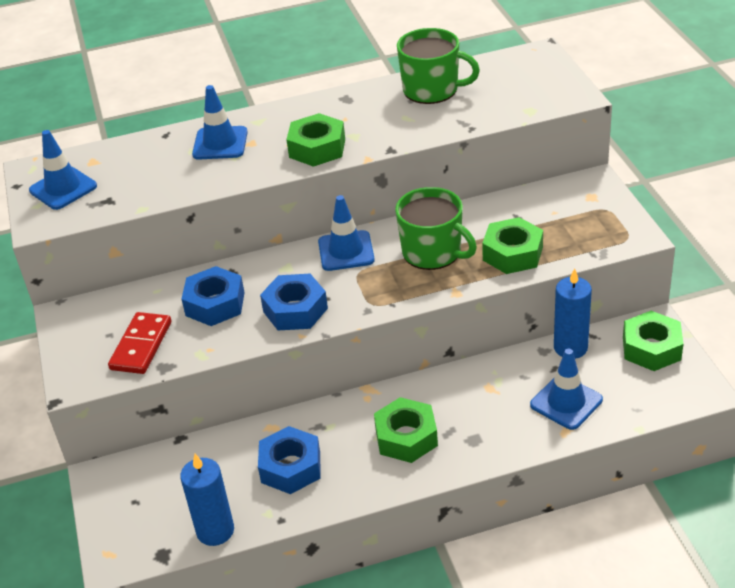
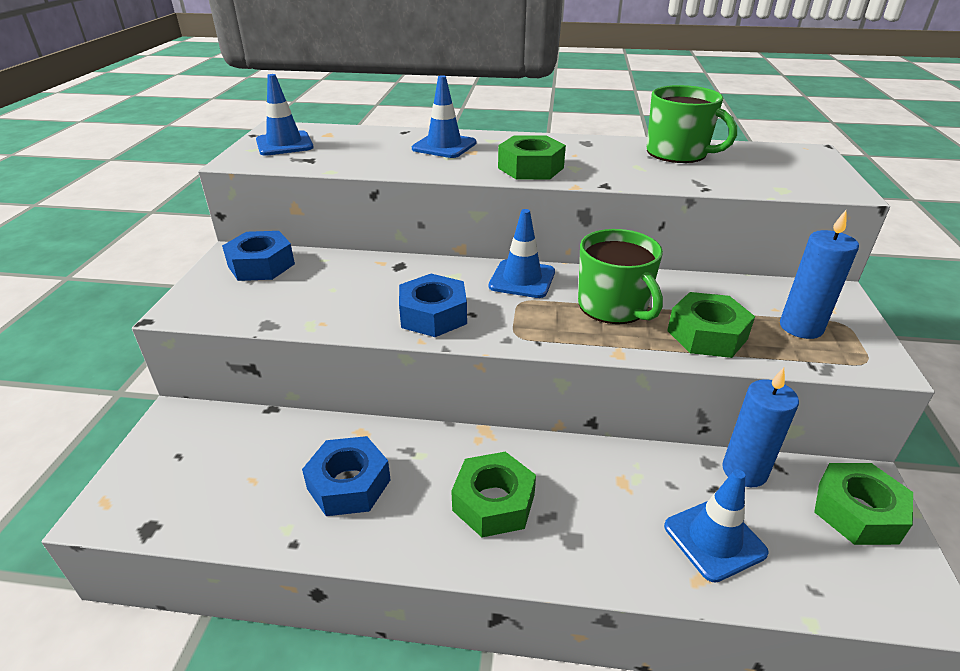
camera: 20 degrees right, 5 degrees down
red domino [108,312,171,374] -> none
blue candle [180,454,234,546] -> blue candle moved to [780,210,859,339]
blue nut [182,266,245,326] -> blue nut moved to [222,231,295,281]

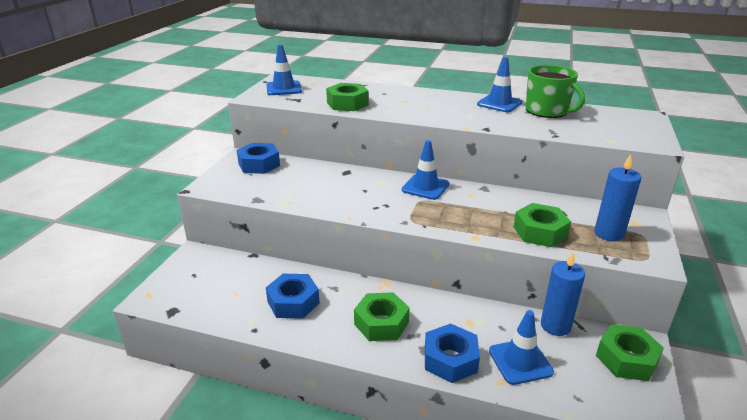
camera: 10 degrees right, 5 degrees down
blue nut [399,274,467,337] -> blue nut moved to [425,324,480,383]
blue traffic cone [412,75,476,158] -> blue traffic cone moved to [477,57,522,112]
green nut [498,135,566,180] -> green nut moved to [326,83,369,111]
green mug [578,229,663,324] -> none

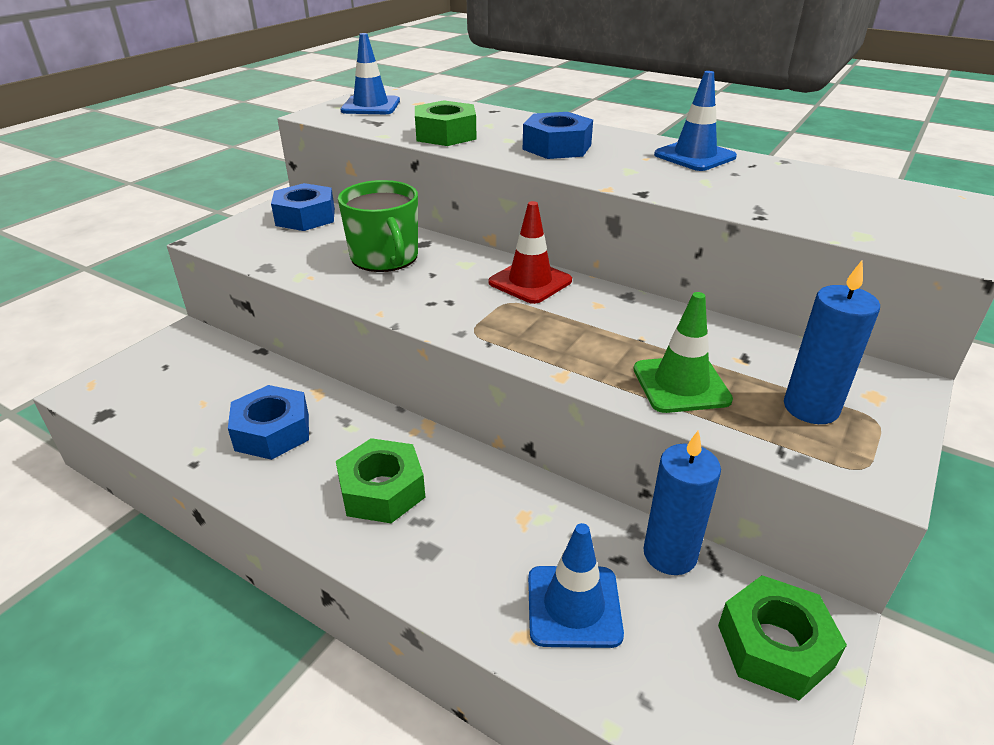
camera: 15 degrees right, 5 degrees up
blue traffic cone [402,140,449,200] -> red traffic cone [488,201,572,304]
blue nut [425,324,480,383] -> blue nut moved to [523,112,593,159]
green nut [514,203,571,247] -> green traffic cone [634,292,733,413]
green mug [525,65,585,118] -> green mug moved to [338,180,418,272]

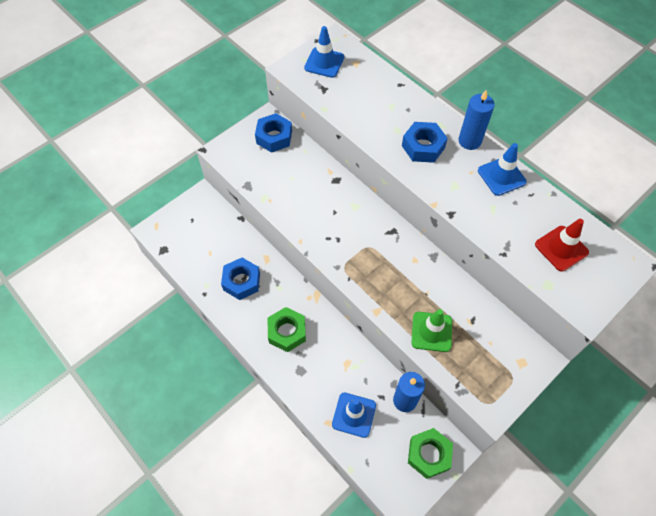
camera: 15 degrees right, 25 degrees up
green mug [338,180,418,272] -> none
green nut [415,100,477,146] -> none
red traffic cone [488,201,572,304] -> red traffic cone moved to [535,219,589,272]
blue candle [784,260,880,424] -> blue candle moved to [459,89,495,150]

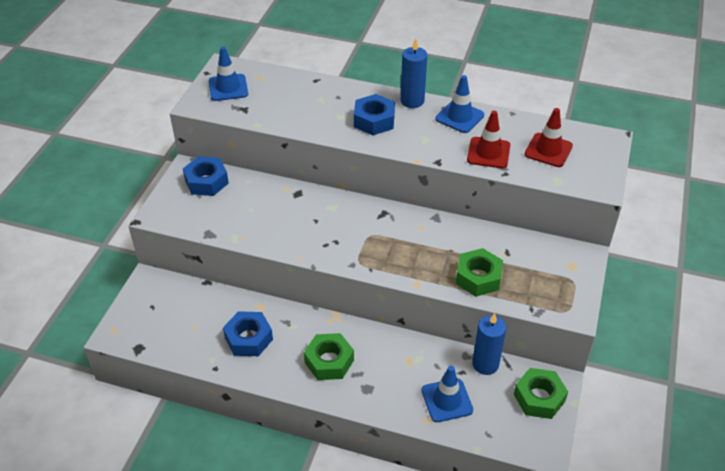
camera: 30 degrees left, 15 degrees down
green traffic cone [411,309,452,352] -> green nut [456,248,503,297]
none -> red traffic cone [467,111,510,168]

